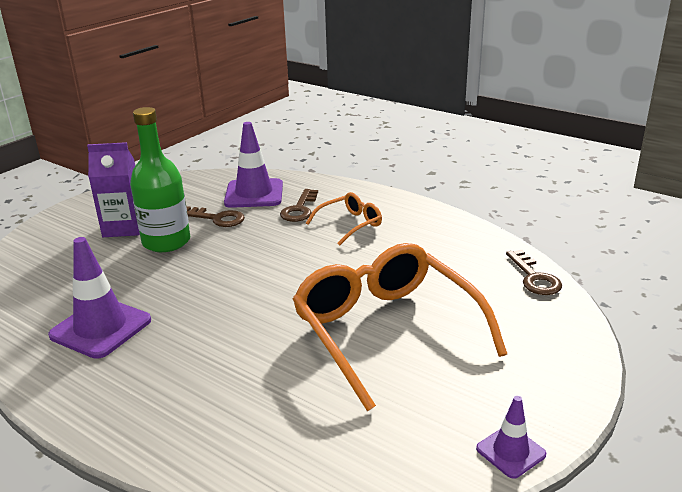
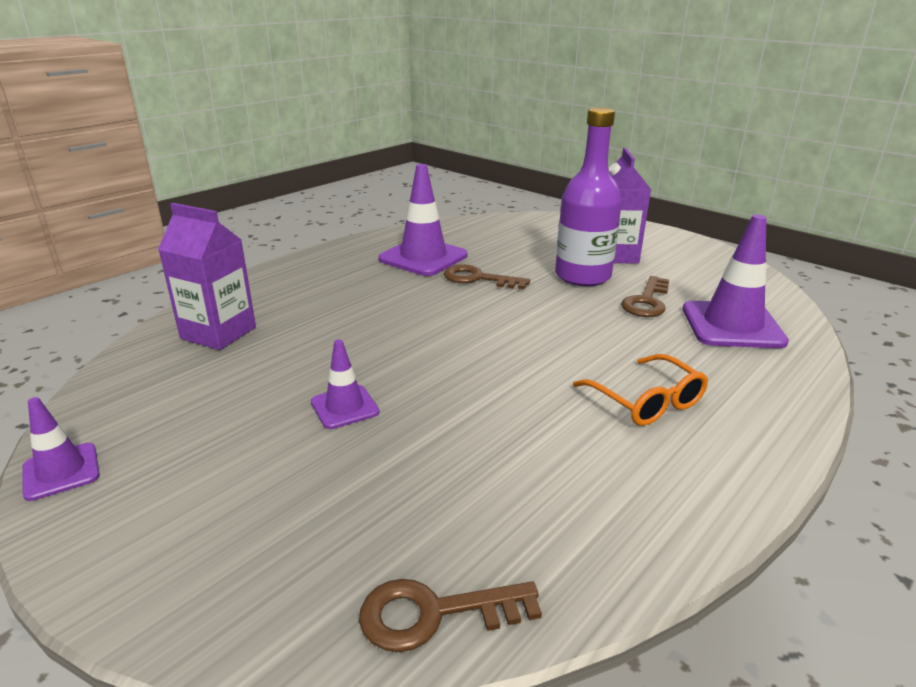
camera: 95 degrees right, 0 degrees up
green bottle [130,107,190,252] -> purple bottle [555,107,622,286]
brown key [280,189,318,222] -> brown key moved to [444,265,530,289]
orange glasses [292,243,507,411] -> purple traffic cone [311,339,379,429]
none -> purple carton [158,203,256,350]

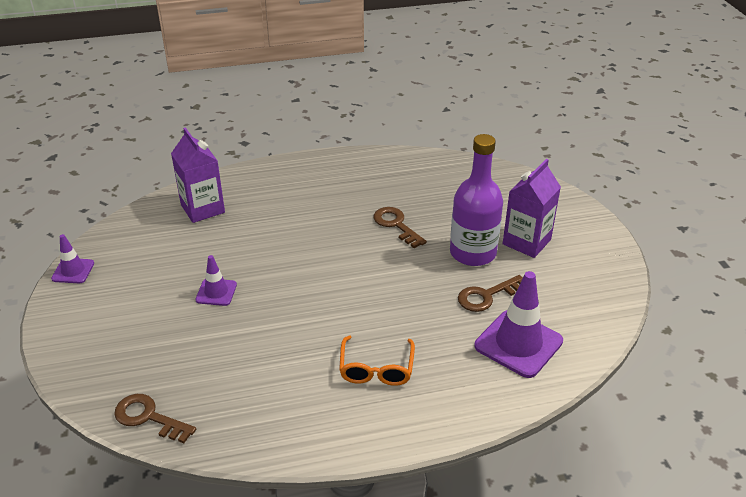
camera: 35 degrees right, 10 degrees up
purple traffic cone [378,164,468,276] -> none

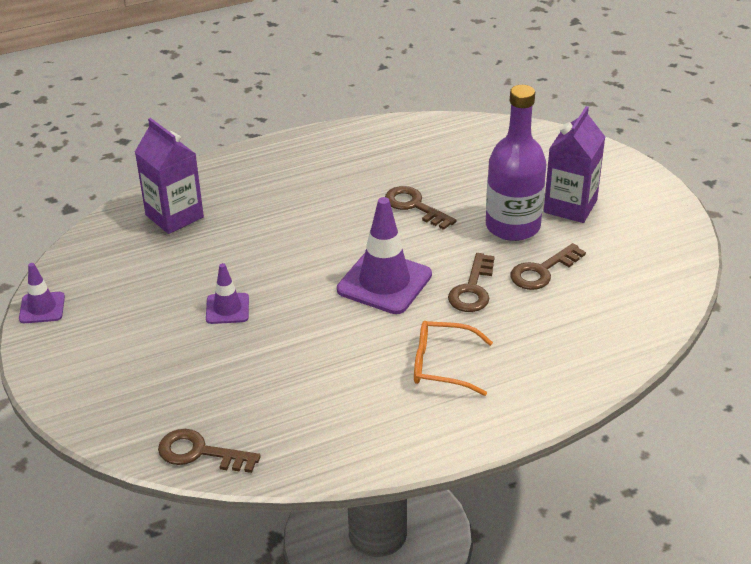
camera: 10 degrees left, 0 degrees up
orange glasses [339,335,415,386] -> orange glasses turned 105 degrees clockwise [414,321,493,396]
purple traffic cone [475,271,563,378] -> purple traffic cone moved to [337,197,432,314]
none -> brown key [448,253,495,312]

